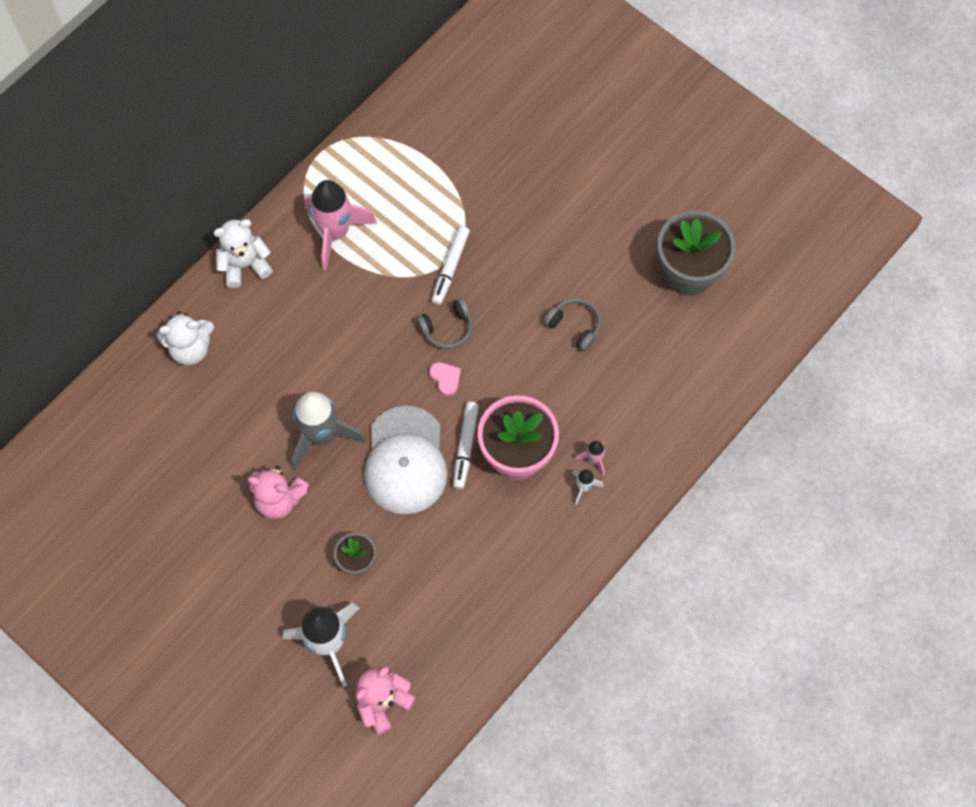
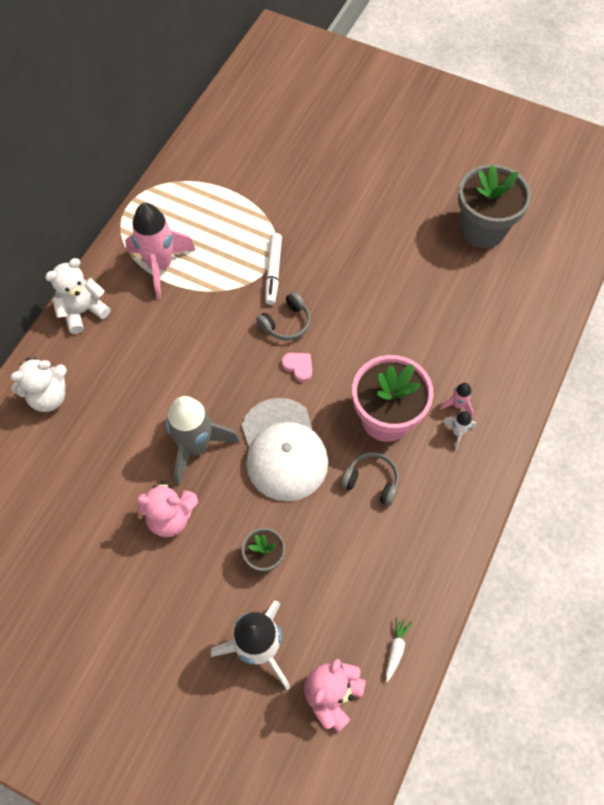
camera: 15 degrees left, 5 degrees down
white marker [453,402,479,489] -> none
grey headphones [544,298,601,352] -> grey headphones moved to [341,452,399,506]
none -> white carrot [386,617,412,682]

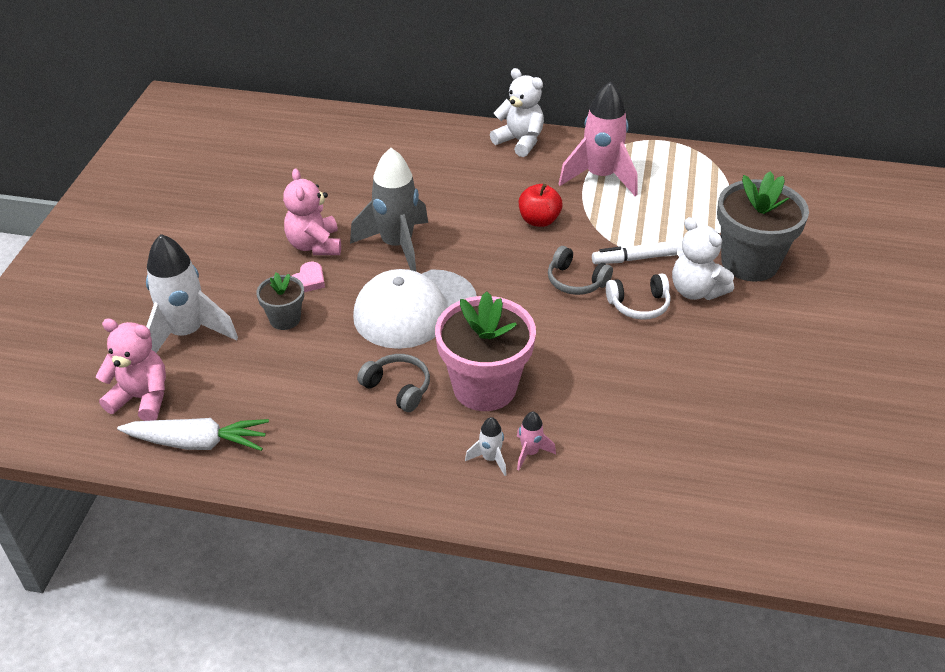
camera: 75 degrees right, 20 degrees down
white teddy bear [10,358,67,412] -> white teddy bear moved to [672,217,734,300]
pink heart [282,353,312,382] -> pink heart moved to [292,262,325,292]
grey headphones [341,452,399,506] -> grey headphones turned 60 degrees counterclockwise [357,354,430,412]
white carrot [386,617,412,682] -> white carrot [117,418,269,451], size x1.99
grey flower pot [458,164,531,248] -> grey flower pot moved to [717,171,809,282]
none -> red apple [519,184,562,227]
none -> white headphones [606,274,671,320]

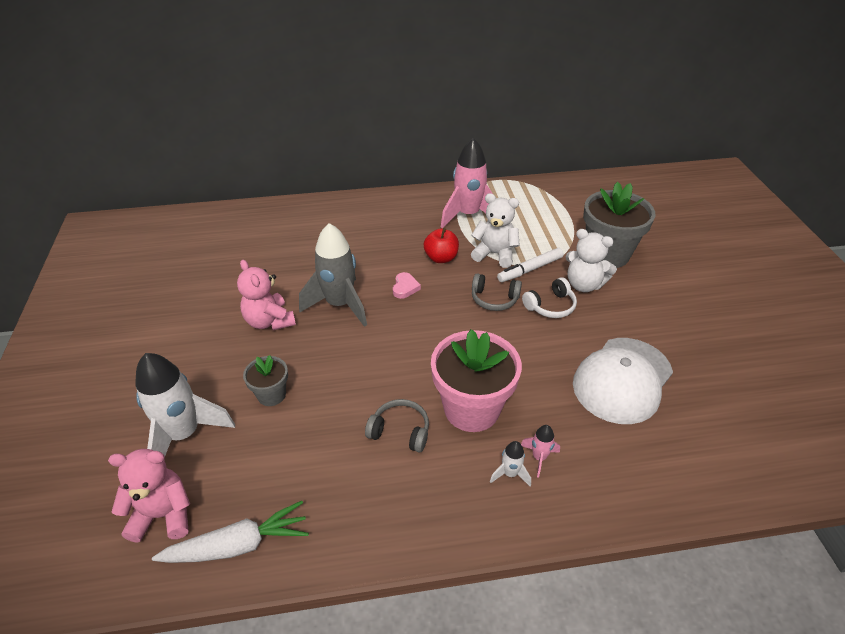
camera: 20 degrees left, 0 degrees up
pink heart [292,262,325,292] -> pink heart moved to [393,272,421,299]
white cap [353,269,477,349] -> white cap moved to [573,338,673,424]
white teddy bear [490,68,544,157] -> white teddy bear moved to [471,193,520,268]

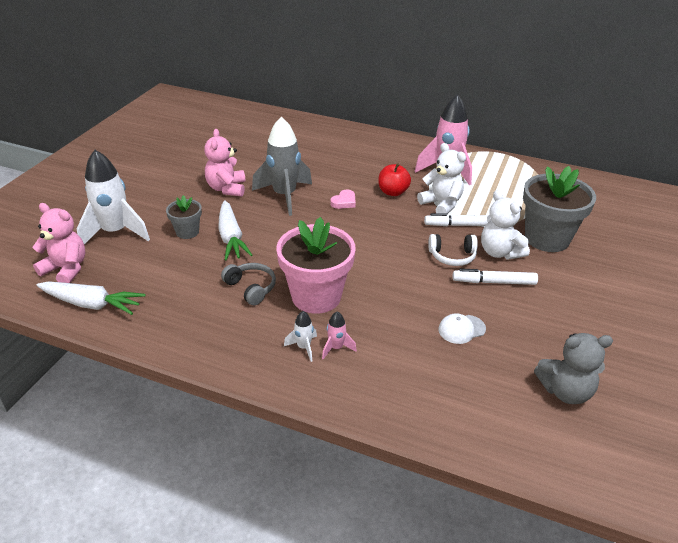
camera: 30 degrees right, 5 degrees down
grey headphones [472,273,522,311] -> none
white cap [573,338,673,424] -> white cap [438,313,486,344], size x0.43
none -> white carrot [218,200,253,261]
none -> white marker [453,269,538,285]
none -> grey teddy bear [534,333,613,404]

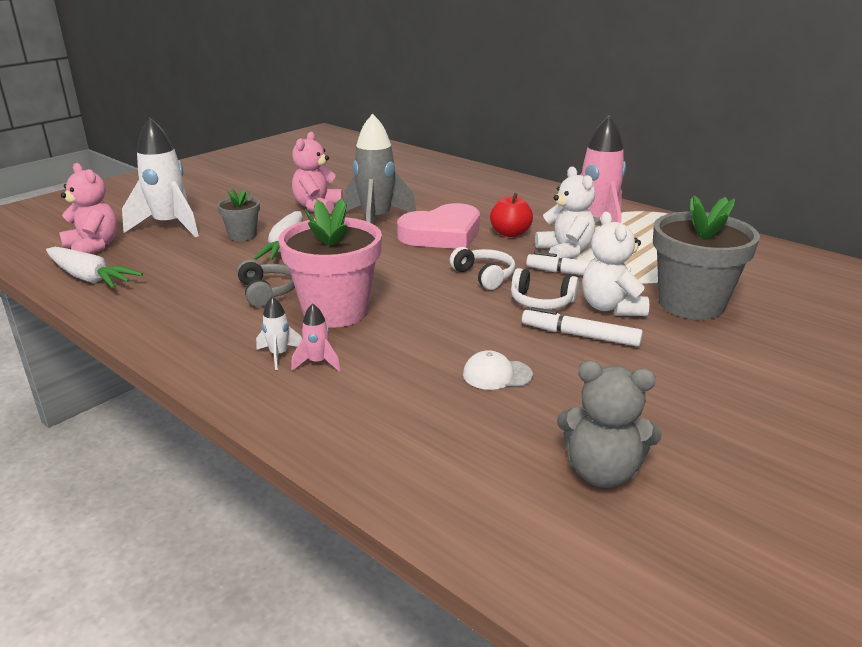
camera: 20 degrees right, 10 degrees down
pink heart [330,189,356,209] -> pink heart [397,203,480,249], size x2.38
none -> white headphones [450,247,515,290]

